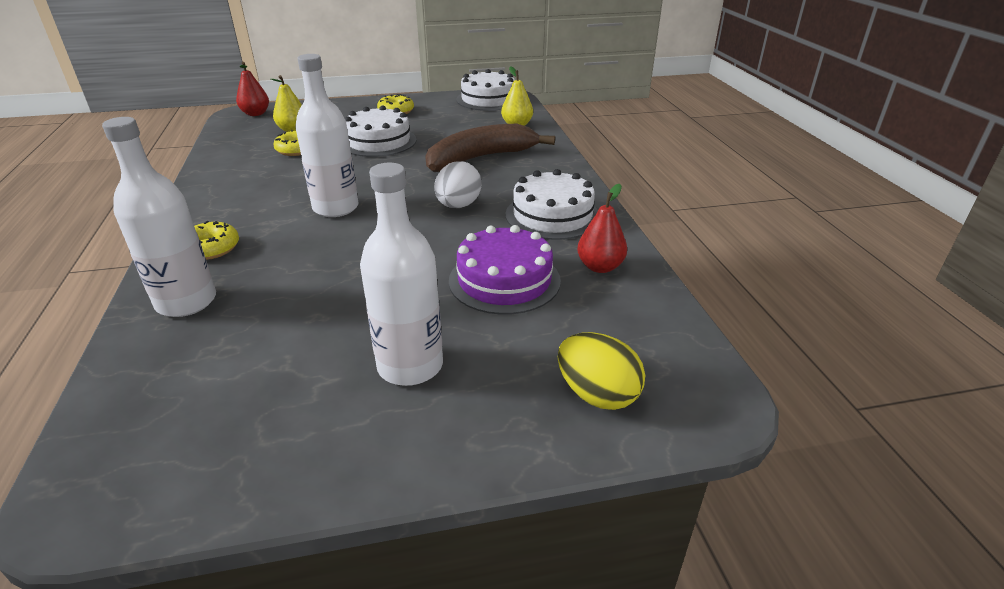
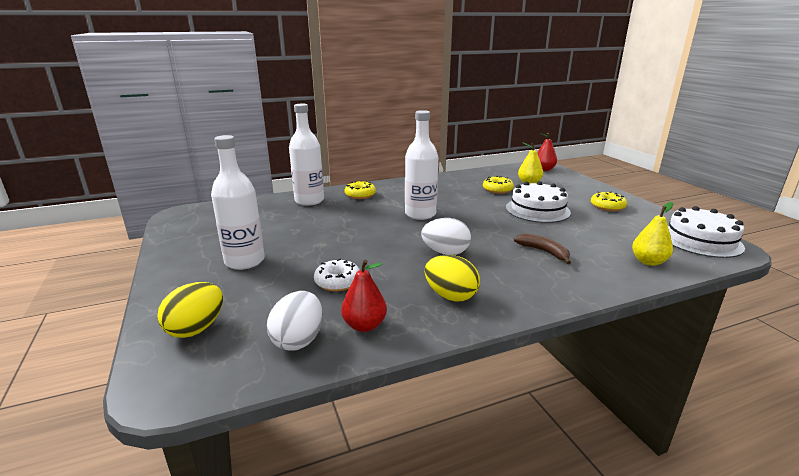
camera: 80 degrees right, 10 degrees down
brown banana [425,124,555,172] -> brown banana [514,234,571,264], size x0.49
purple cake [449,225,561,315] -> white donut [314,259,360,291]
white cake [505,169,598,240] -> yellow egg [425,255,480,302]
none -> white egg [267,291,323,351]

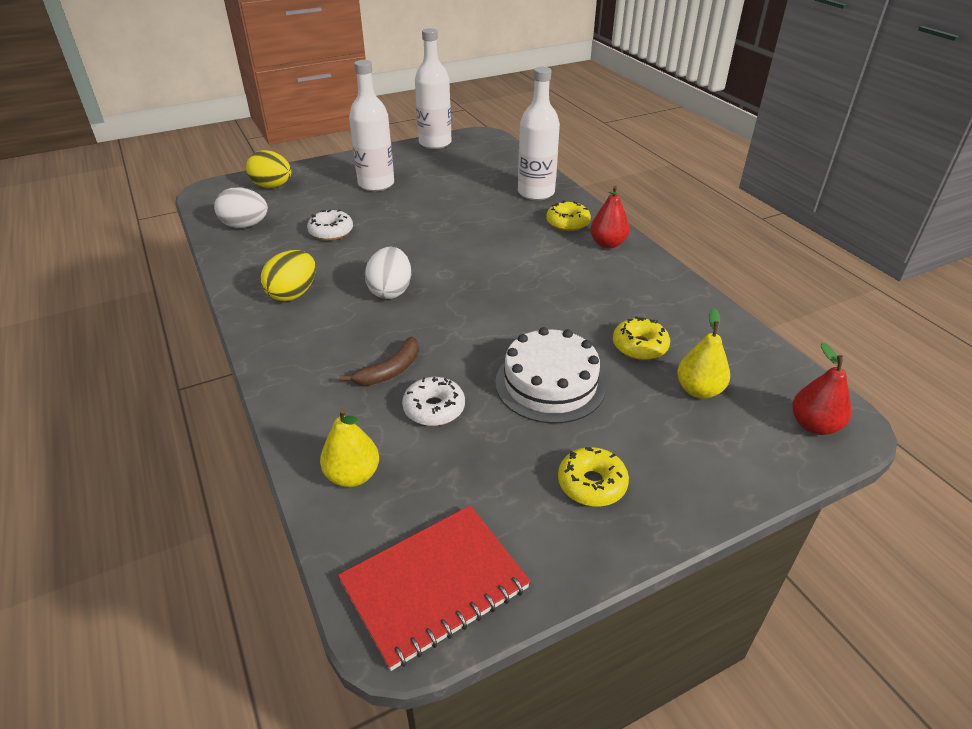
camera: 85 degrees right, 15 degrees up
red pear [341,260,387,332] -> red pear moved to [590,186,629,249]
white bottle [405,110,438,220] -> white bottle moved to [415,28,451,149]
white cake [668,206,745,258] -> red notebook [338,505,531,671]
none -> white donut [402,377,465,426]

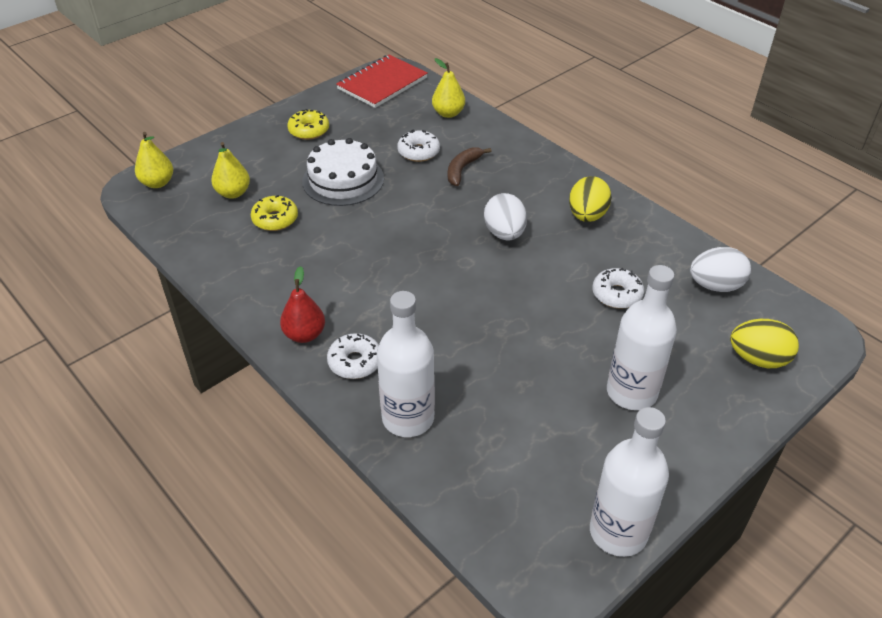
camera: 165 degrees right, 5 degrees up
yellow donut [546,200,591,231] -> white donut [327,333,379,379]
red pear [792,343,851,435] -> yellow pear [135,132,173,188]

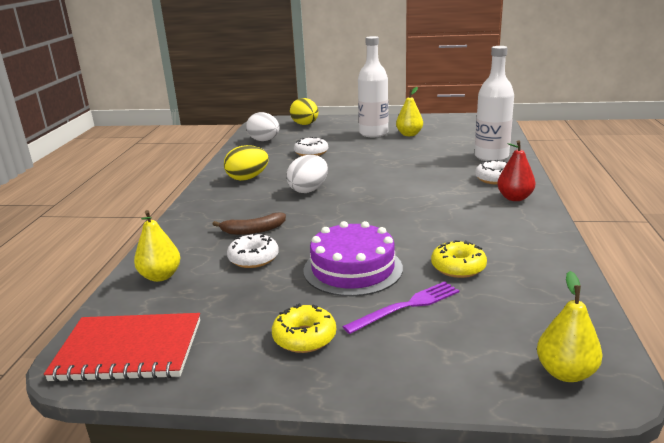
camera: 130 degrees left, 20 degrees down
yellow pear [211,142,250,199] -> yellow pear moved to [396,87,423,136]
white cake [302,138,384,206] -> purple cake [303,221,403,296]
white bottle [590,407,669,557] -> none
none -> purple fork [343,282,459,334]

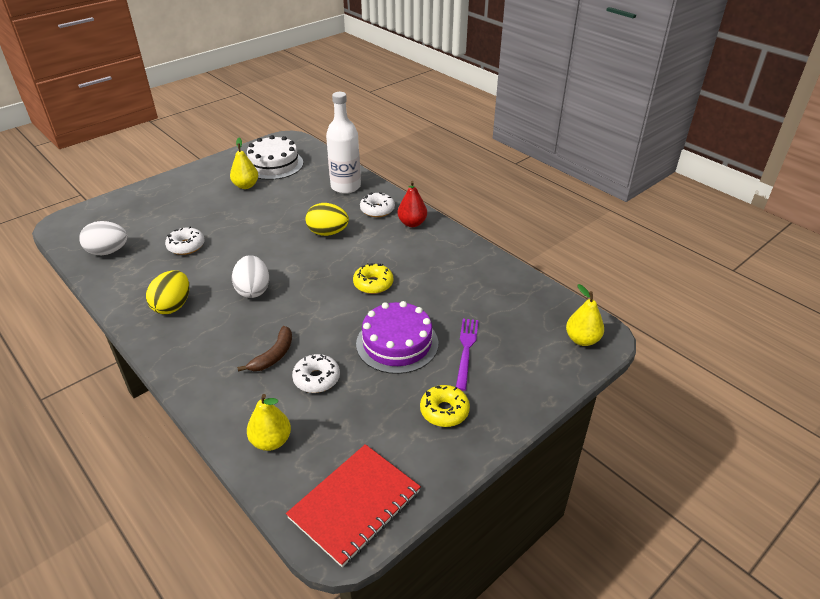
camera: 50 degrees left, 15 degrees up
yellow egg [290,98,319,125] -> yellow egg moved to [305,203,349,236]
white bottle [358,36,389,137] -> none
yellow donut [431,240,487,278] -> yellow donut moved to [353,263,393,294]
none -> white cake [247,135,303,180]

